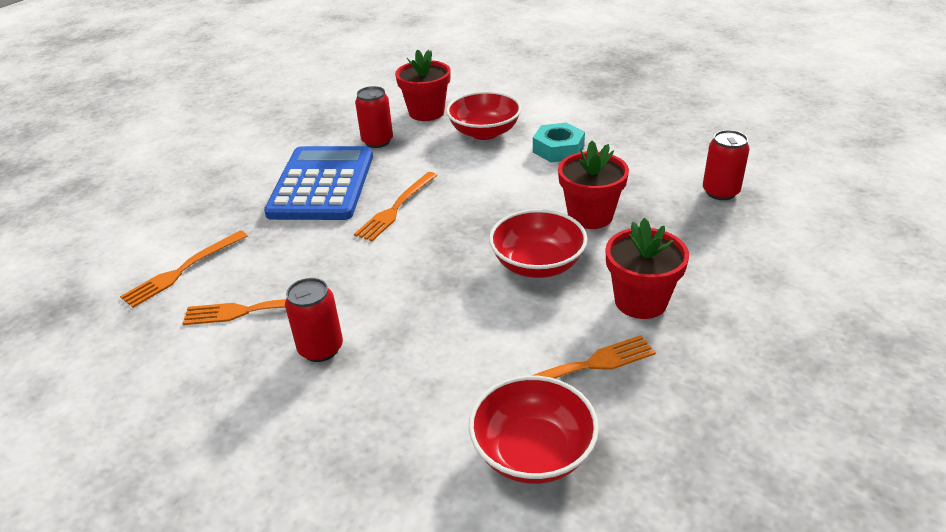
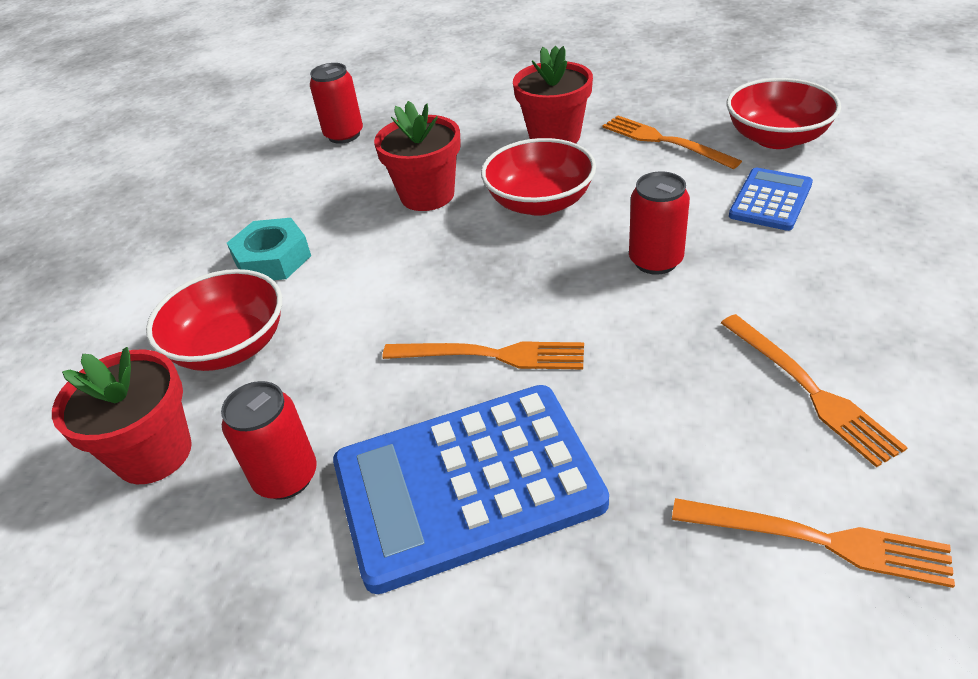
camera: 110 degrees left, 5 degrees up
red can [285,278,343,362] -> red can moved to [629,171,690,275]
none -> blue calculator [729,167,813,231]

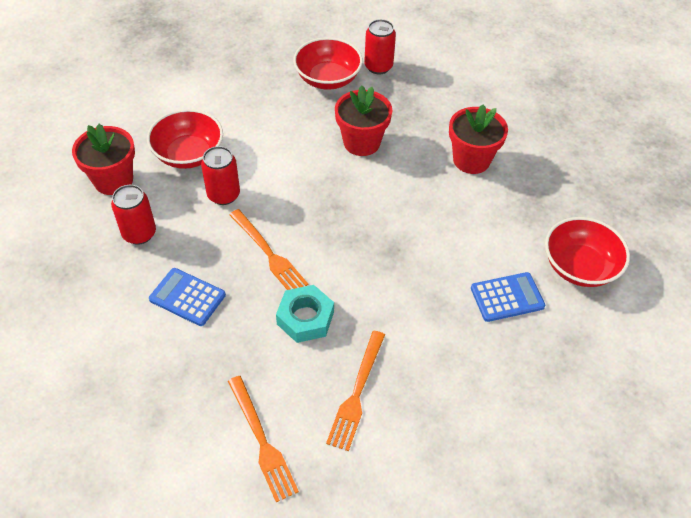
camera: 40 degrees right, 10 degrees up
turquoise nut [227,218,311,280] -> turquoise nut moved to [276,285,334,343]
blue calculator [333,385,609,594] -> blue calculator [149,268,226,326], size x0.51
red bowl [481,138,596,216] -> red bowl moved to [293,37,363,89]
orange fork [602,116,742,169] -> none
red can [629,171,690,275] -> red can moved to [201,146,240,205]

